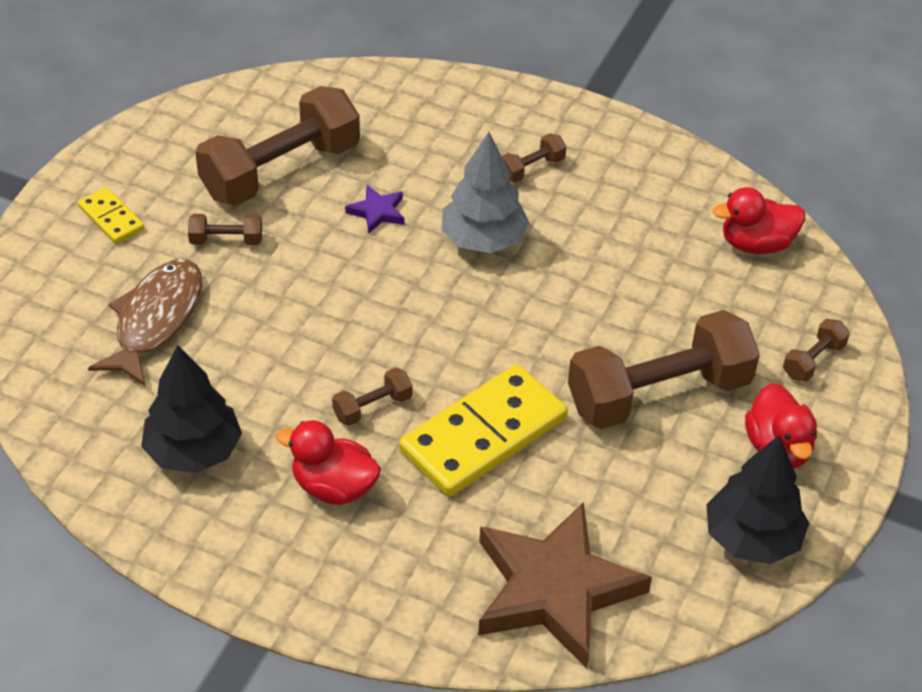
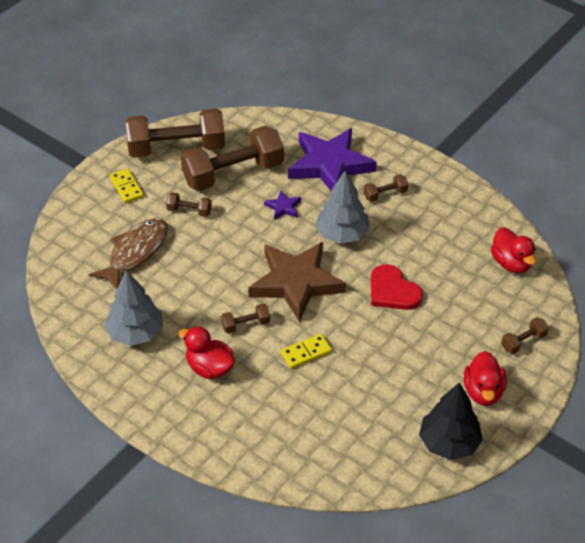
camera: 15 degrees right, 0 degrees up
black tree [141,345,242,473] -> grey tree [104,270,163,346]
yellow domino [399,364,568,497] -> yellow domino [281,334,332,369], size x0.49
brown star [478,502,652,669] -> brown star moved to [248,242,346,322]
brown dumbbell [568,310,760,429] -> brown dumbbell moved to [125,109,225,158]
red duck [713,187,805,254] -> red duck turned 120 degrees counterclockwise [491,227,536,273]
none -> purple star [288,128,377,191]
none -> red heart [371,264,423,310]

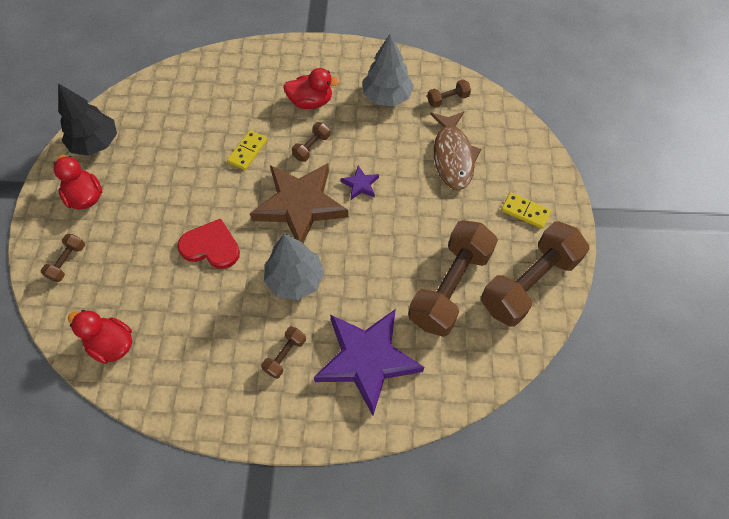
camera: 145 degrees right, 15 degrees up
brown dumbbell [166,192,212,217] -> brown dumbbell moved to [427,79,471,108]
purple star [264,191,301,220] -> purple star moved to [341,165,379,200]

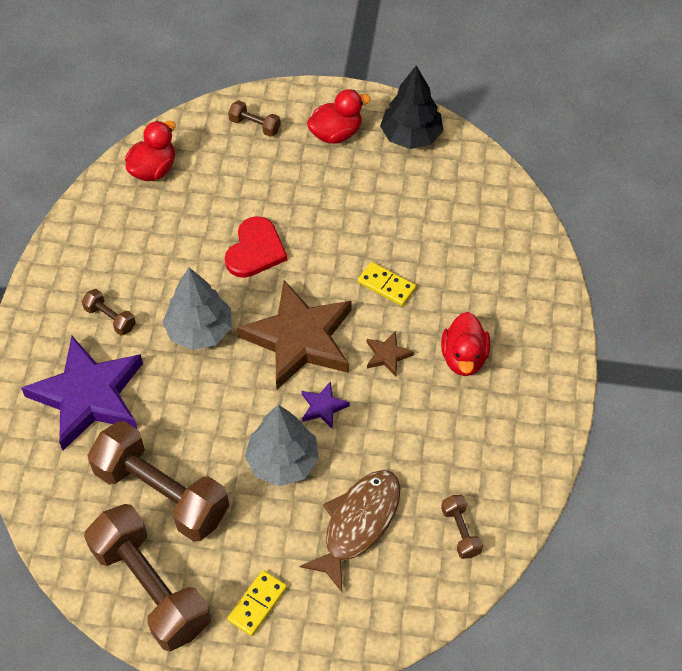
camera: 95 degrees right, 5 degrees down
brown dumbbell [292,122,330,162] -> brown star [367,331,414,376]
grey tree [363,34,414,106] -> grey tree moved to [245,405,319,486]
brown fish [430,111,481,190] -> brown fish turned 120 degrees clockwise [299,470,400,592]

